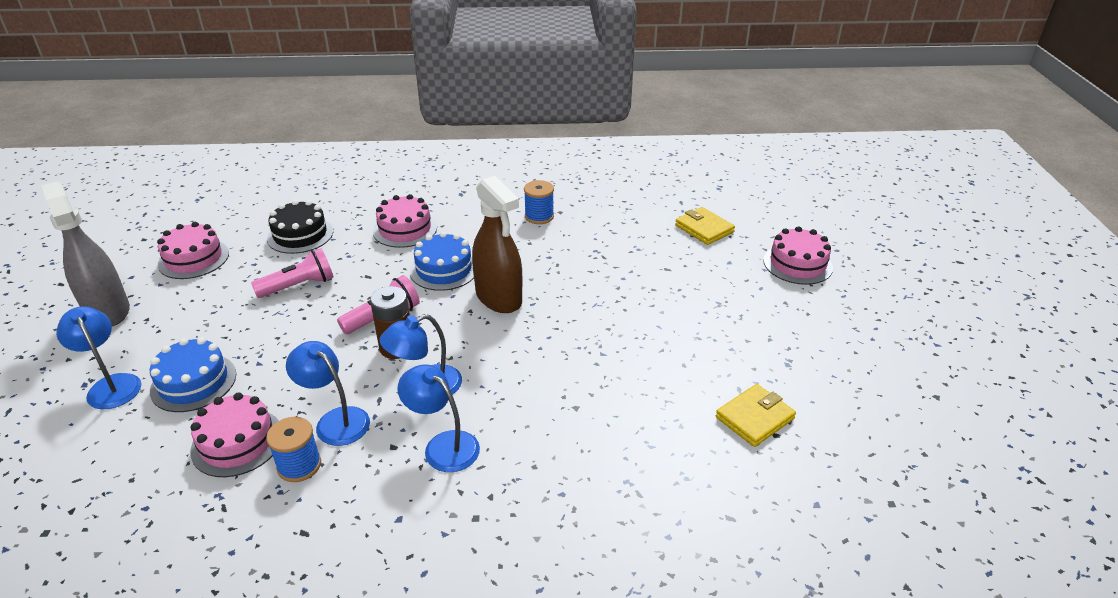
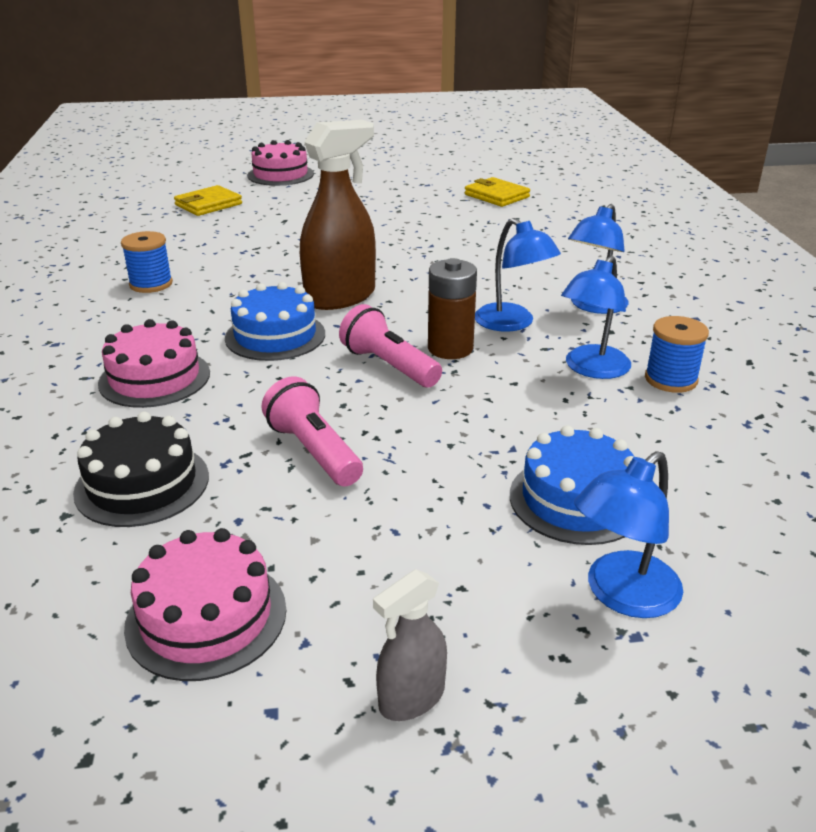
camera: 95 degrees left, 5 degrees down
grey spray bottle [41,181,130,326] -> grey spray bottle [373,569,447,721], size x0.50
pink cake [190,392,279,477] -> none

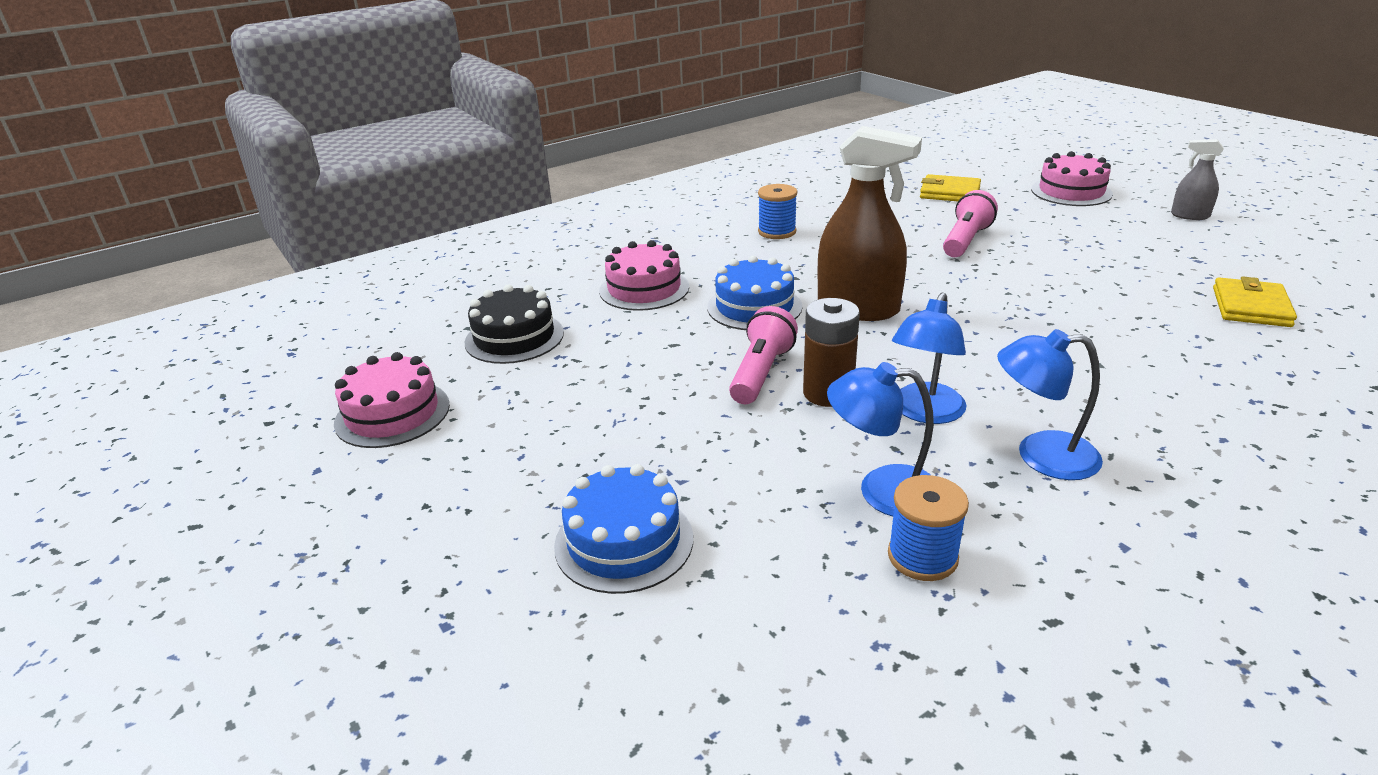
camera: 65 degrees right, 0 degrees up
pink flashlight [261,377,363,486] -> pink flashlight moved to [943,190,998,257]
grey spray bottle [373,569,447,721] -> grey spray bottle moved to [1171,139,1224,220]
blue lamp [574,451,683,618] -> none

